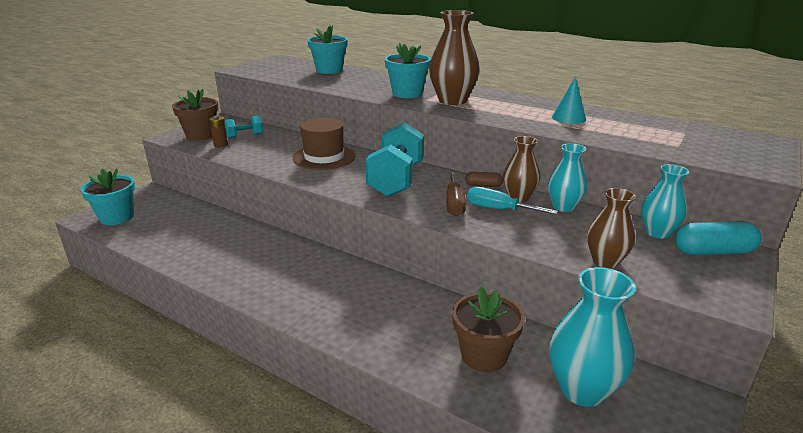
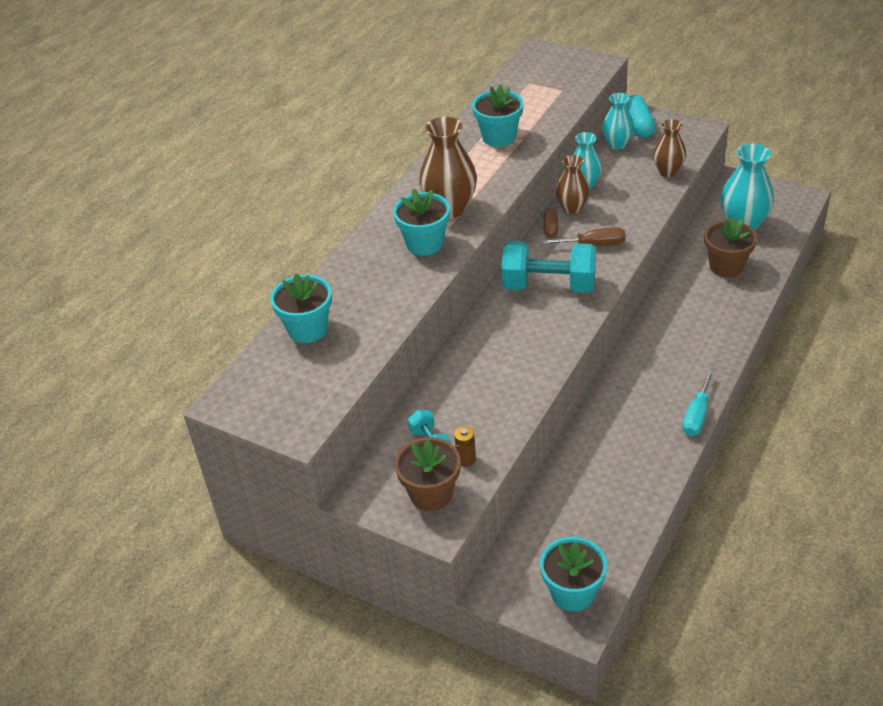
camera: 90 degrees left, 15 degrees up
brown hat [293,118,355,170] -> none
turquoise screwdriver [467,187,558,214] -> turquoise screwdriver moved to [682,369,714,436]
turquoise cone [552,77,586,124] -> turquoise flower pot [472,84,523,147]

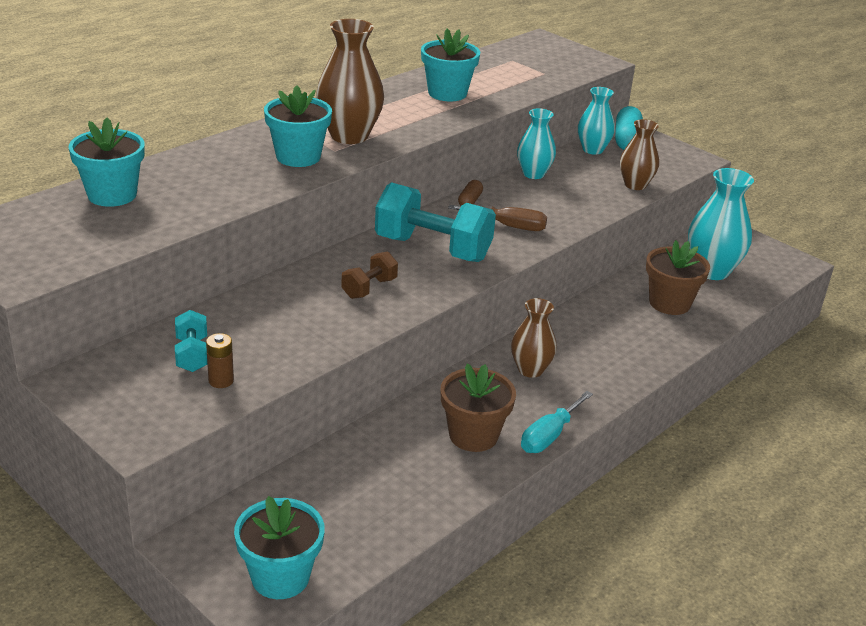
camera: 10 degrees right, 10 degrees down
brown flower pot [395,437,461,511] -> brown flower pot moved to [441,364,516,452]
brown vase [556,155,589,214] -> brown vase moved to [511,298,557,378]
none -> brown dumbbell [341,251,398,299]

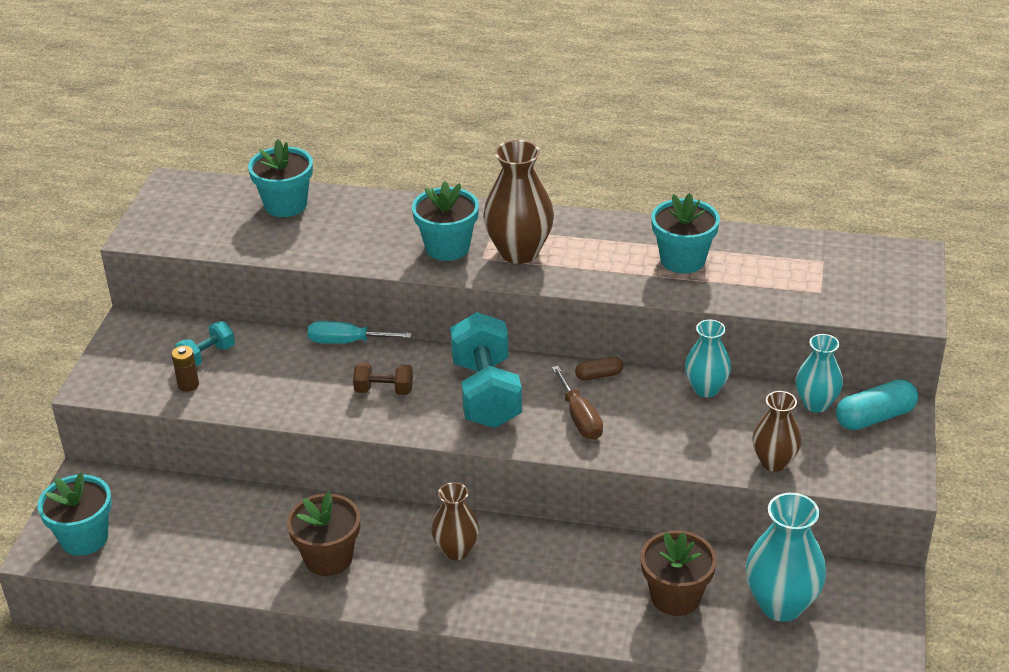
camera: 60 degrees right, 5 degrees up
turquoise screwdriver [521,391,593,453] -> turquoise screwdriver moved to [308,321,412,344]

